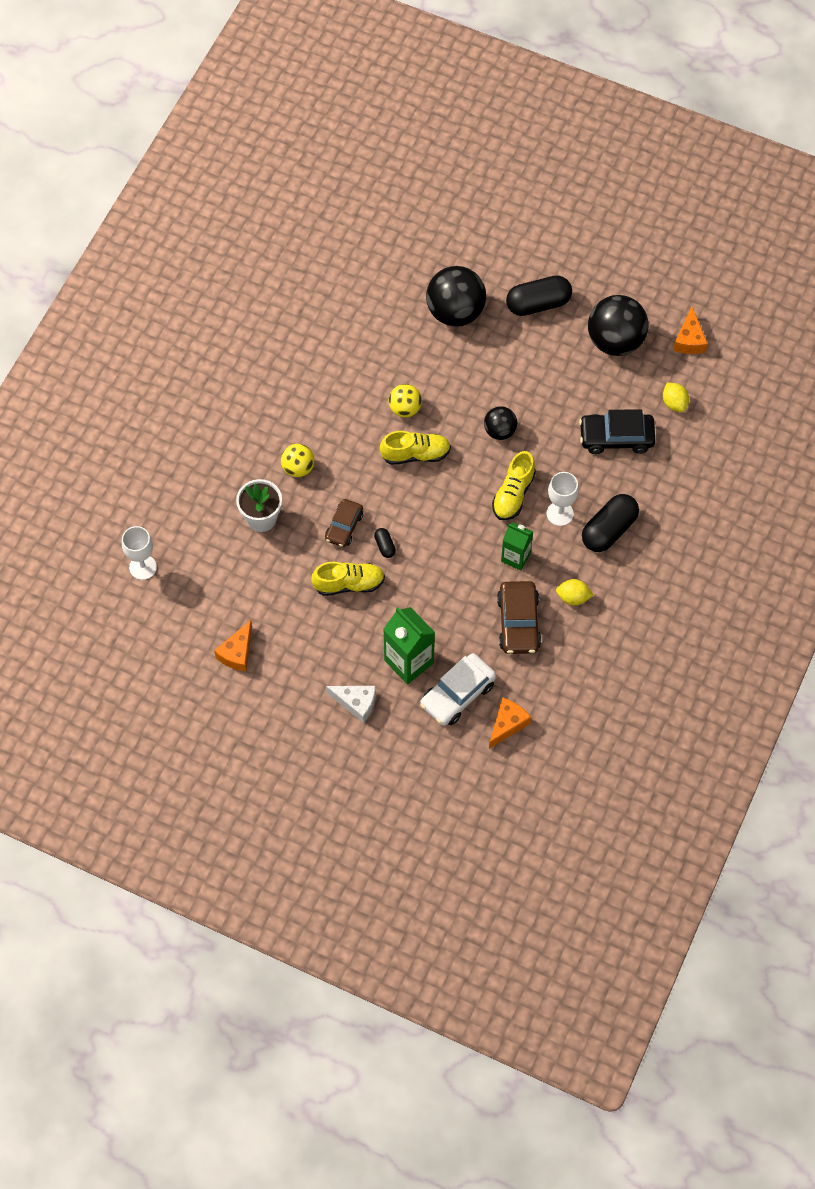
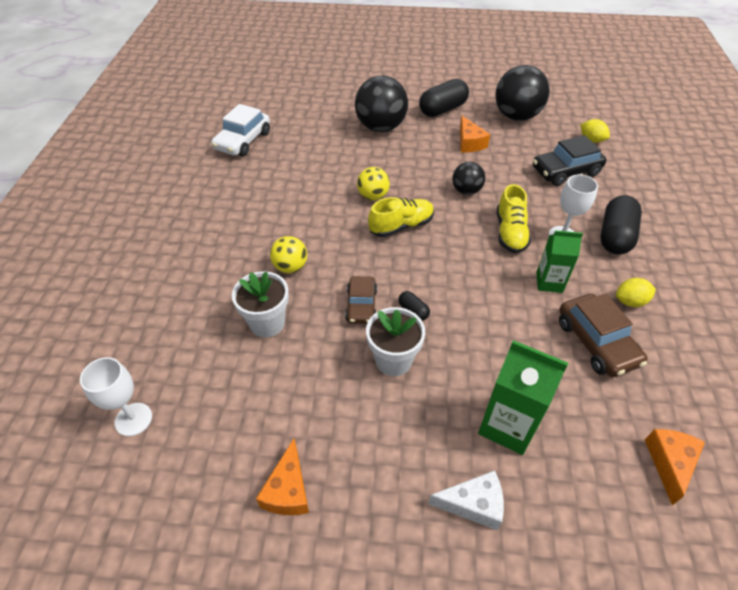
camera: 20 degrees left, 15 degrees down
yellow shoe [311,562,385,596] -> white flower pot [366,307,425,376]
white car [420,653,496,726] -> white car moved to [211,104,270,157]
orange cheese [673,307,708,354] -> orange cheese moved to [460,116,490,152]

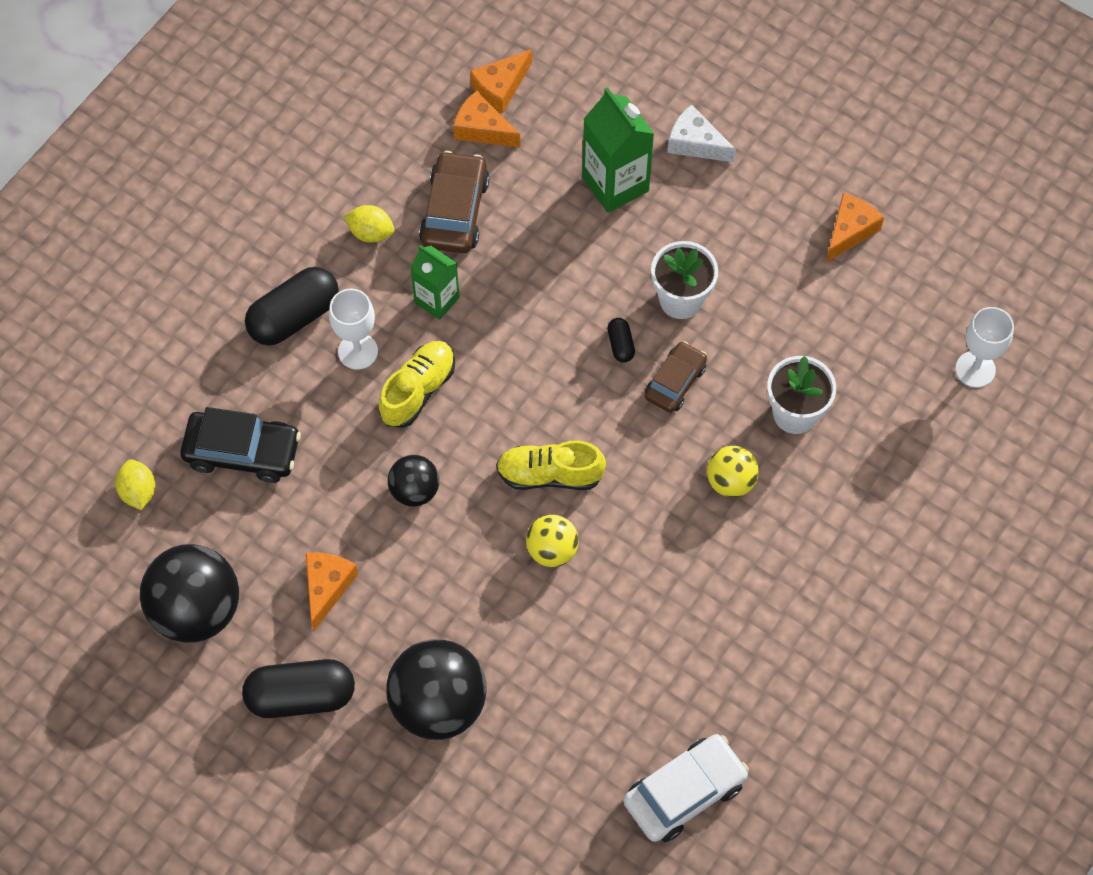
camera: 150 degrees left, 15 degrees up
none -> orange cheese [453,91,520,147]

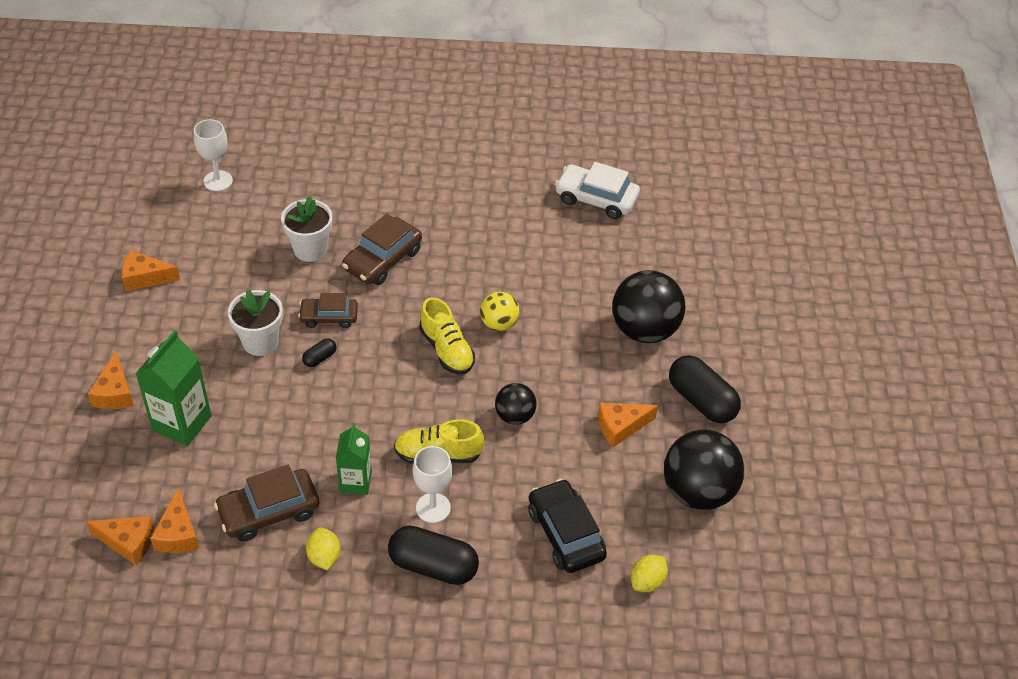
camera: 125 degrees left, 15 degrees down
white cheese [667,105,736,162] -> orange cheese [88,351,134,409]
yellow ball [707,446,759,497] -> brown car [342,214,422,285]

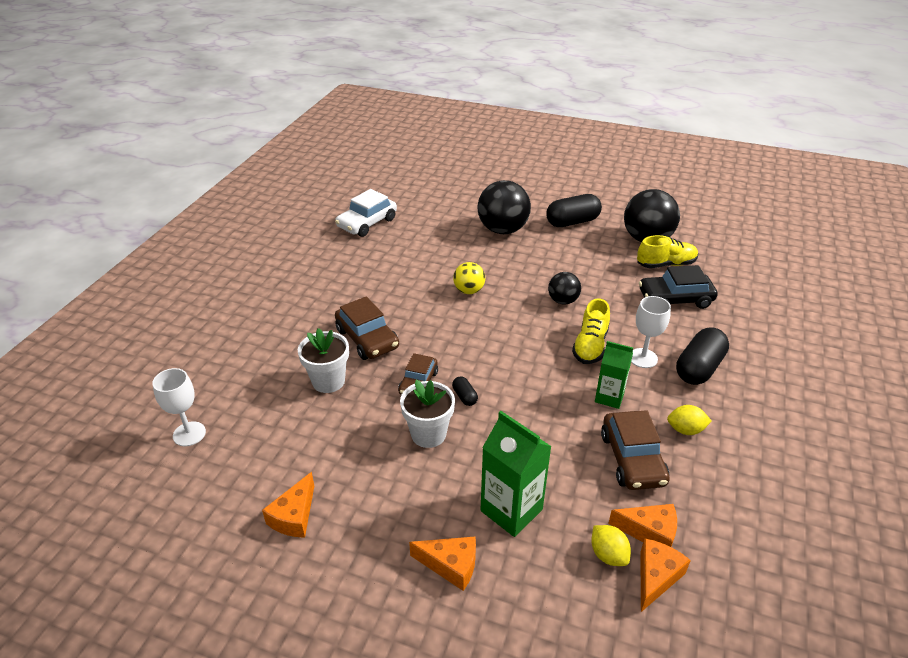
camera: 70 degrees left, 10 degrees down
yellow shoe [419,297,475,374] -> yellow shoe moved to [637,235,698,268]
orange cheese [598,403,658,447] -> none
yellow lemon [631,555,668,592] -> yellow lemon moved to [591,525,631,566]

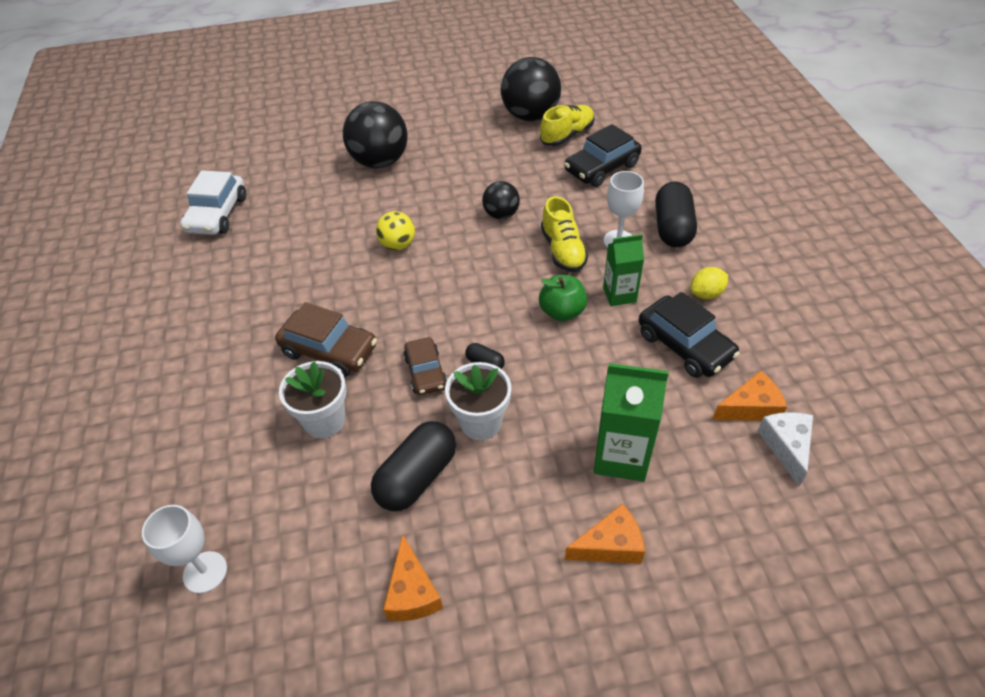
camera: 30 degrees left, 10 degrees up
black capsule [546,194,602,227] -> black capsule moved to [371,421,456,511]
yellow lemon [591,525,631,566] -> none
brown car [601,410,670,490] -> black car [639,292,740,378]
orange cheese [640,539,691,612] -> white cheese [757,412,813,486]
none -> green apple [539,275,587,321]

